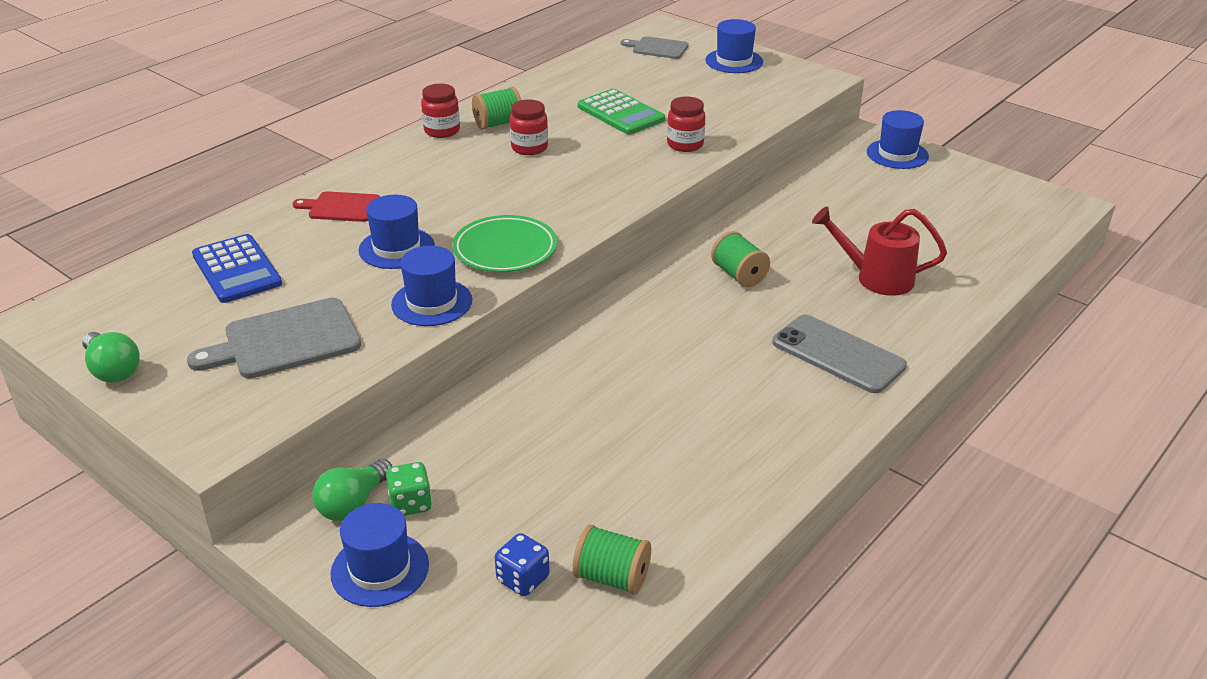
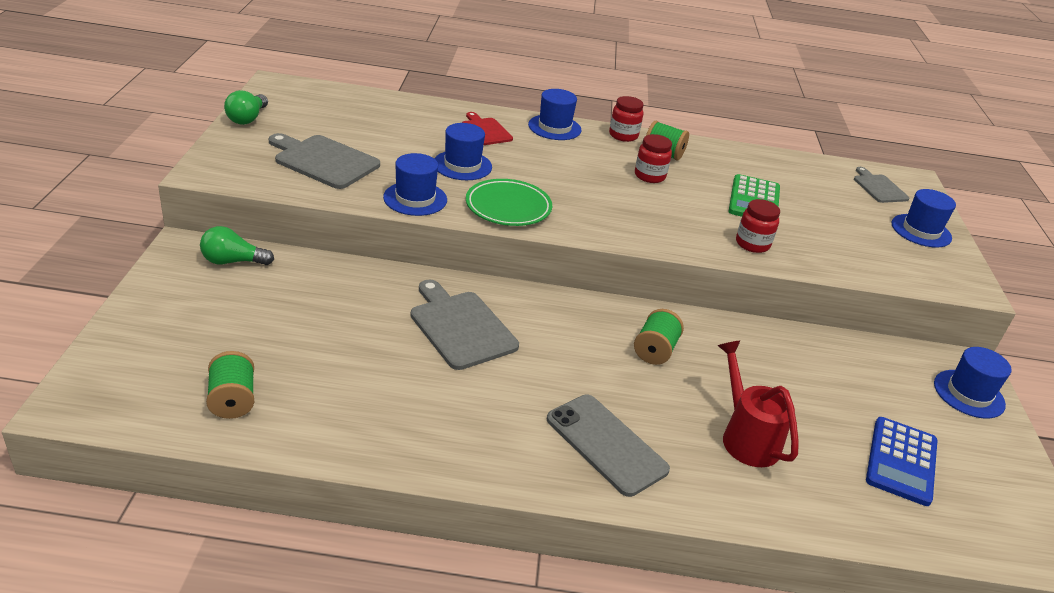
camera: 50 degrees right, 0 degrees up
blue calculator [192,234,282,303] -> blue calculator moved to [866,417,938,506]
blue hat [330,503,429,607] -> blue hat moved to [528,89,582,140]
green dice [386,462,432,516] -> none
blue dice [495,533,550,596] -> none
grey phone [772,314,907,393] -> grey phone turned 45 degrees counterclockwise [547,395,670,497]
none -> grey cutting board [411,279,519,370]

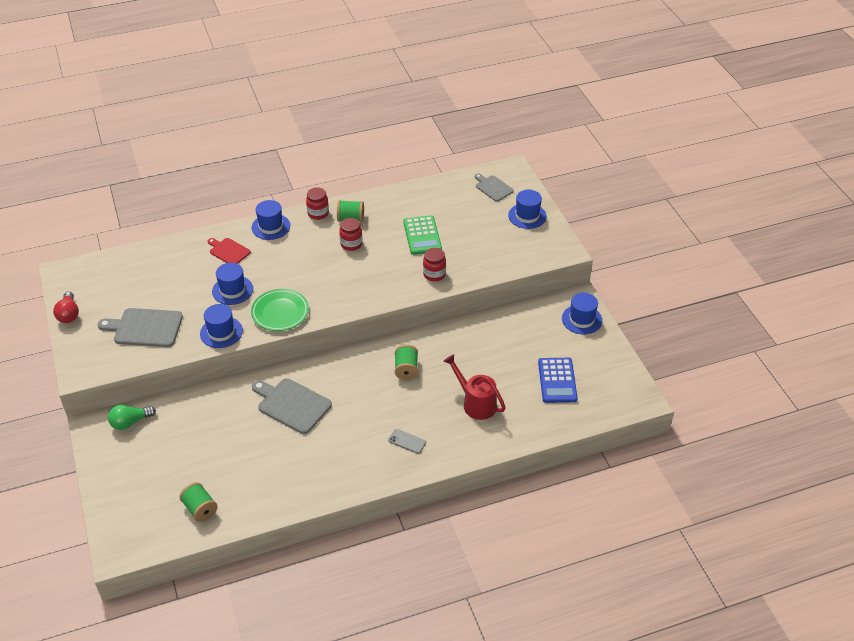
camera: 20 degrees left, 10 degrees up
green light bulb [224,90,268,125] -> red light bulb [53,291,79,323]
grey phone [547,395,670,497] -> grey phone [388,429,426,454], size x0.50

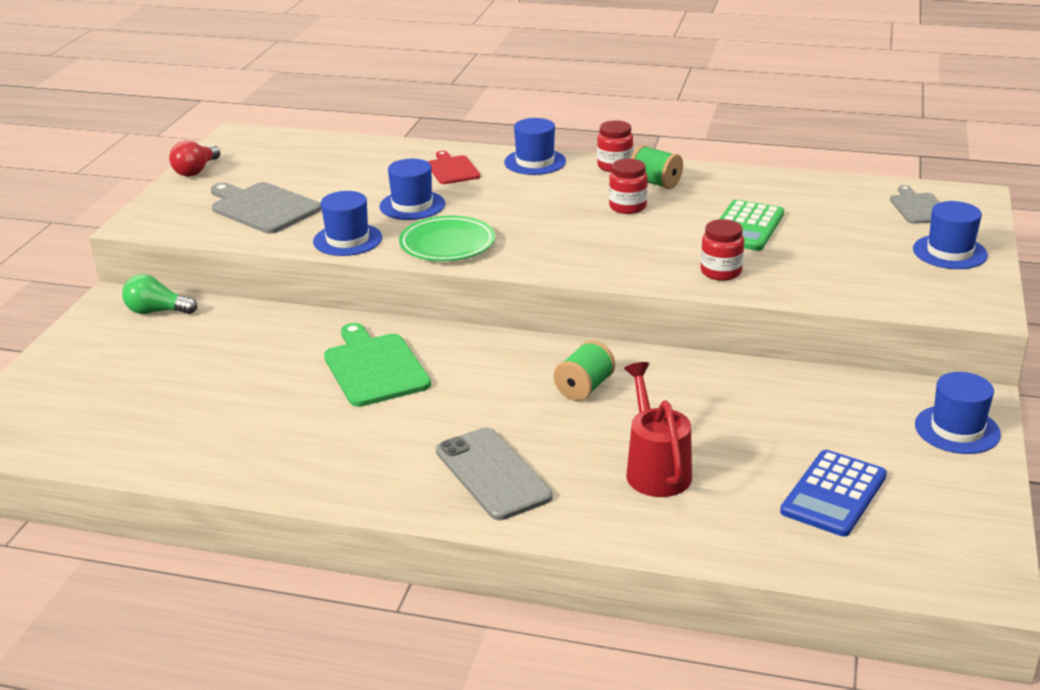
camera: 35 degrees right, 15 degrees down
green spool [179,482,217,522] -> none
grey cutting board [252,378,332,434] -> green cutting board [324,323,431,407]
grey phone [388,429,426,454] -> grey phone [436,427,553,520], size x2.00

